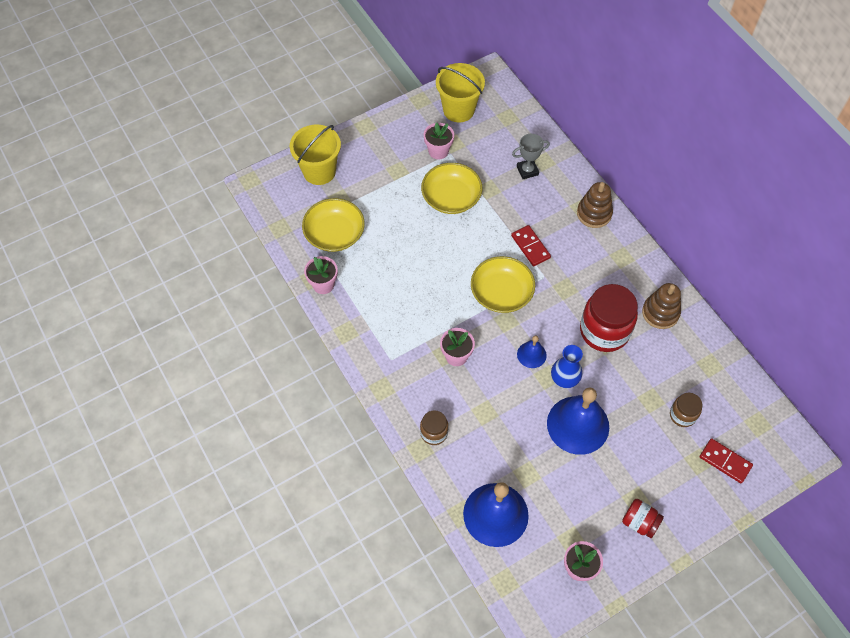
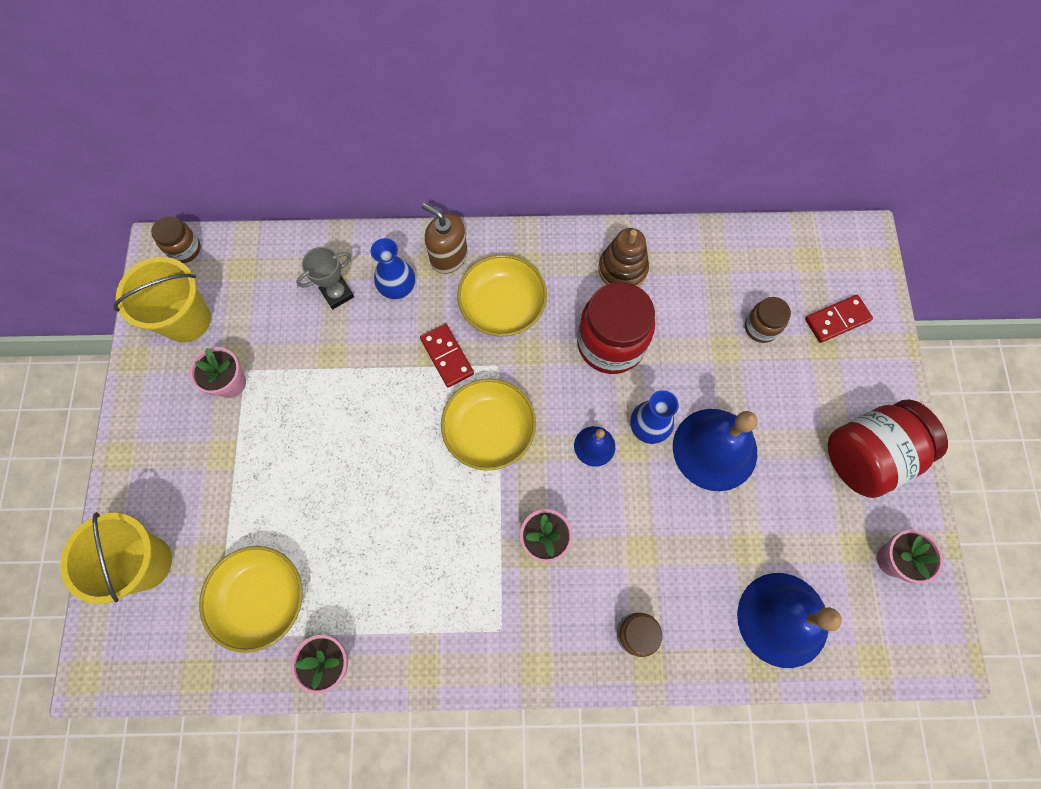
camera: 60 degrees left, 10 degrees up
yellow bowl [421,163,482,214] -> yellow bowl moved to [457,254,547,337]
red domino [511,225,551,266] -> red domino turned 60 degrees clockwise [420,324,474,388]
grey trophy [512,134,550,179] -> grey trophy turned 45 degrees clockwise [296,247,354,309]
brown stacking toy [577,182,613,228] -> brown soap dispenser [422,203,468,274]
red jar [622,499,664,538] -> red jar [828,399,948,498], size x1.94
none -> brown jar [151,216,201,263]
none -> blue vase [371,238,415,299]

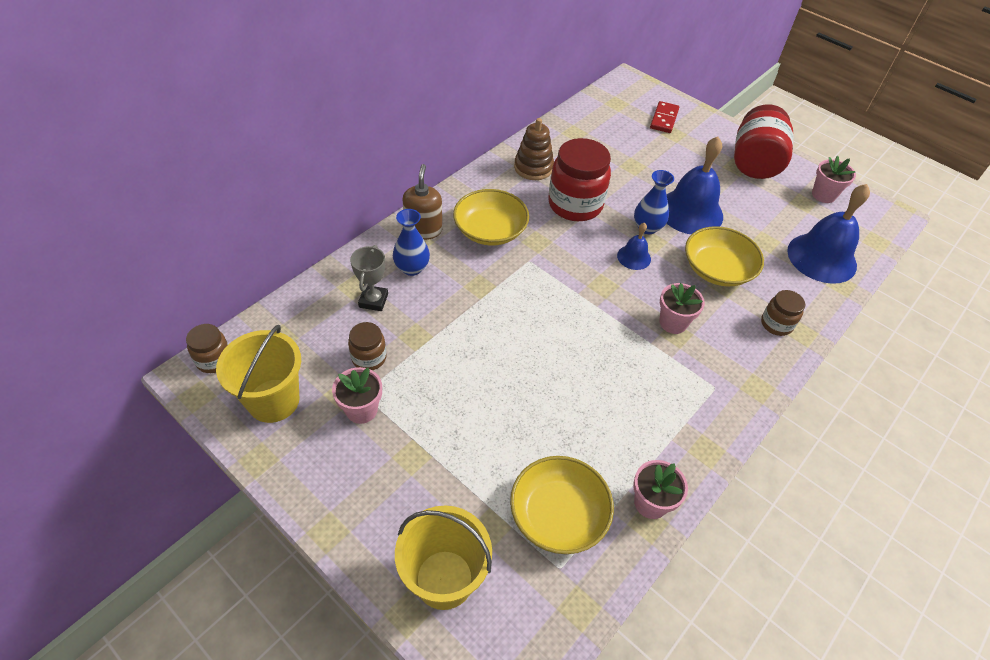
camera: 50 degrees left, 20 degrees down
red domino [420,324,474,388] -> none
brown soap dispenser [422,203,468,274] -> brown soap dispenser turned 105 degrees clockwise [403,164,442,240]
yellow bowl [441,378,536,471] -> yellow bowl moved to [685,226,764,286]
brown jar [745,297,791,343] -> brown jar moved to [348,322,387,370]

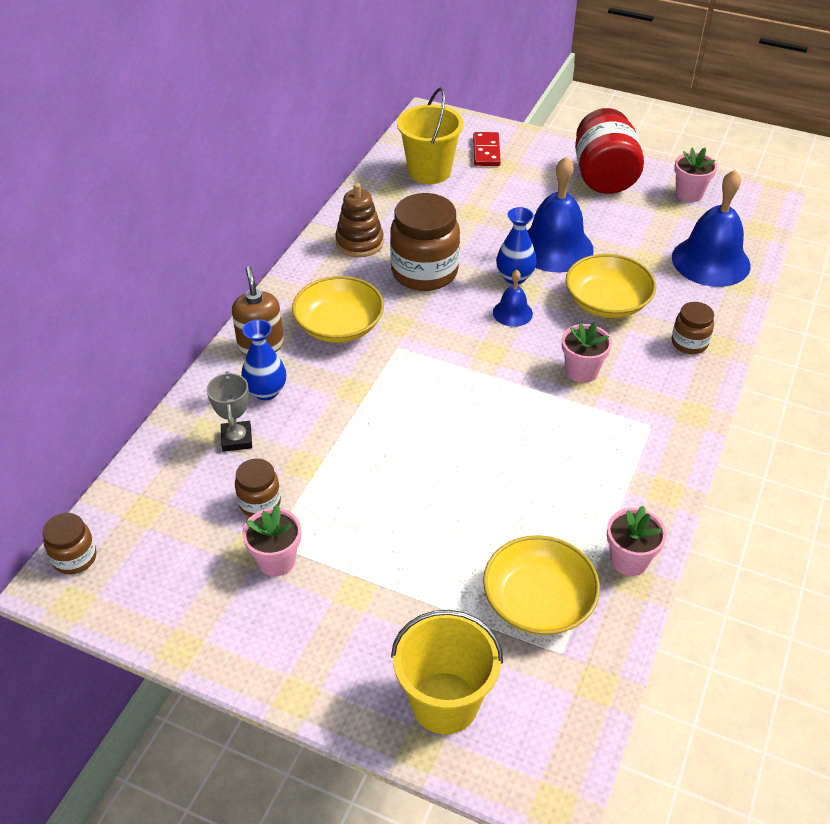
camera: 15 degrees left, 5 degrees down
yellow bucket [216,325,301,423] -> yellow bucket moved to [397,87,464,184]
red jar [548,138,611,221] -> brown jar [390,193,460,291]

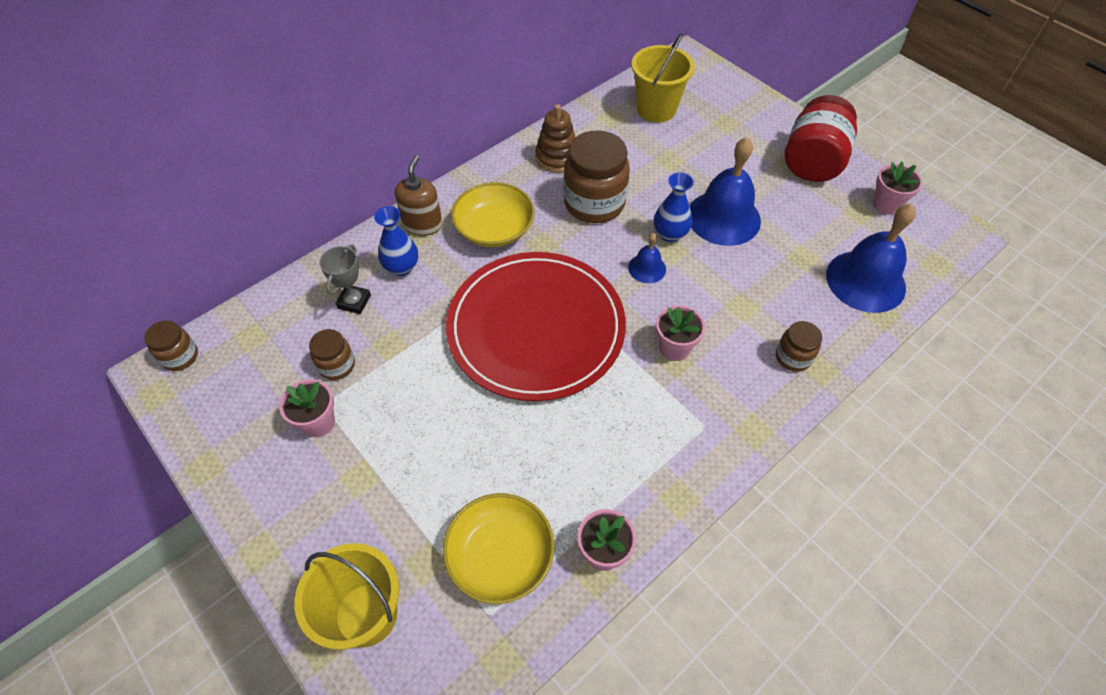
camera: 25 degrees right, 10 degrees up
red domino [473,132,501,166] -> none
yellow bowl [566,254,656,318] -> none
none -> red plate [446,252,626,401]

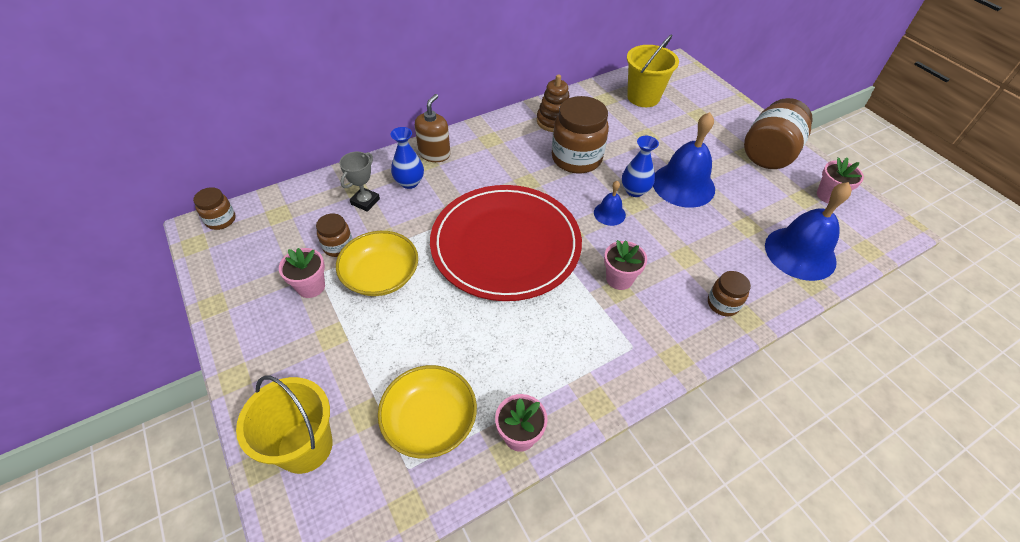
camera: 10 degrees right, 5 degrees down
yellow bowl [451,182,535,247] -> yellow bowl moved to [336,231,418,296]
red jar [784,95,857,182] -> brown jar [744,98,813,169]

